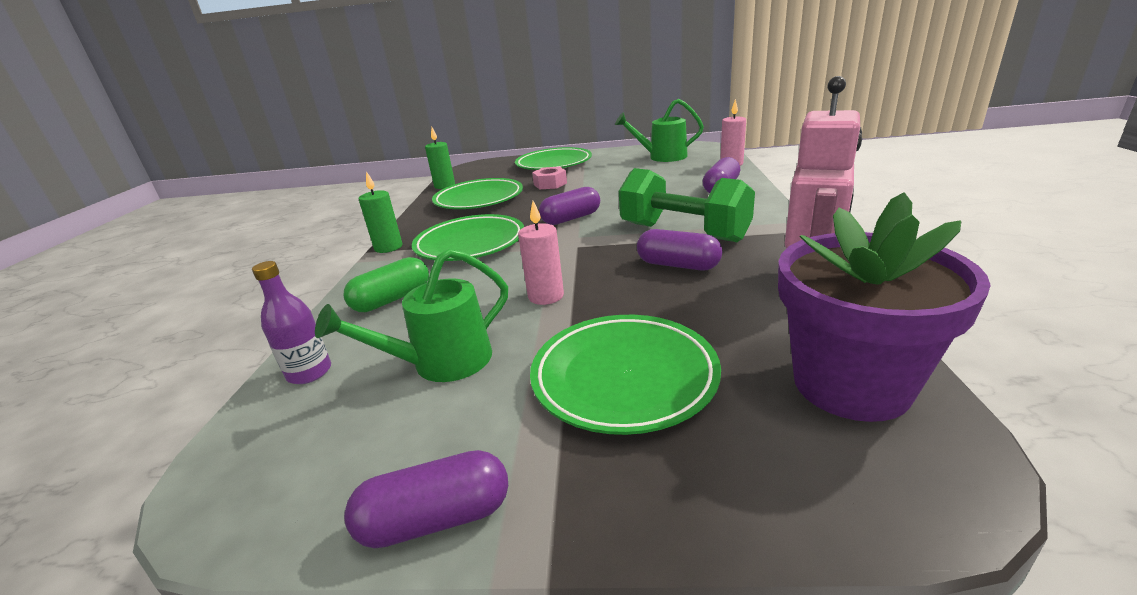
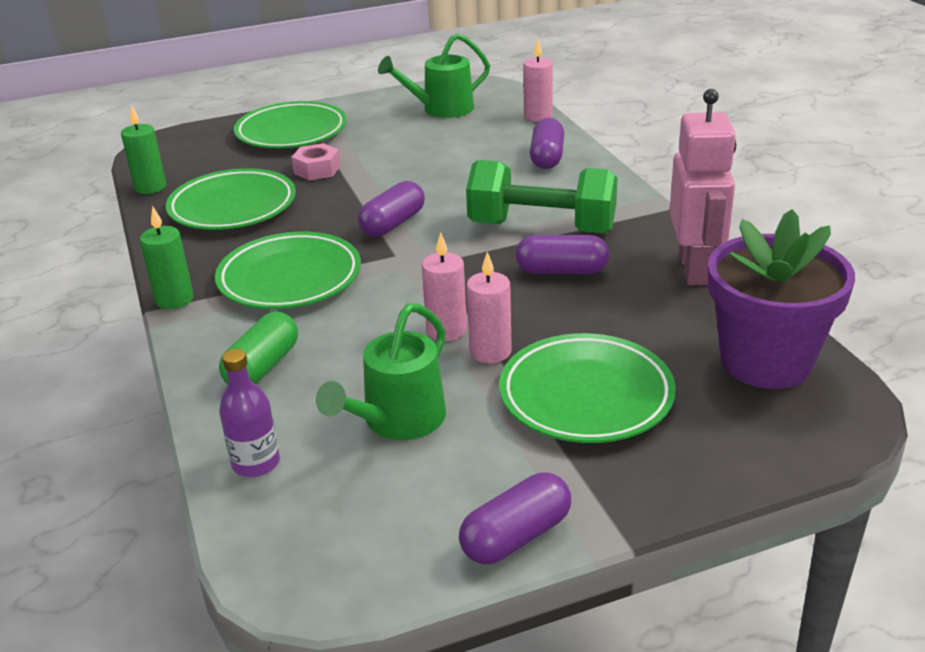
camera: 25 degrees left, 5 degrees up
none -> pink candle [466,252,512,363]

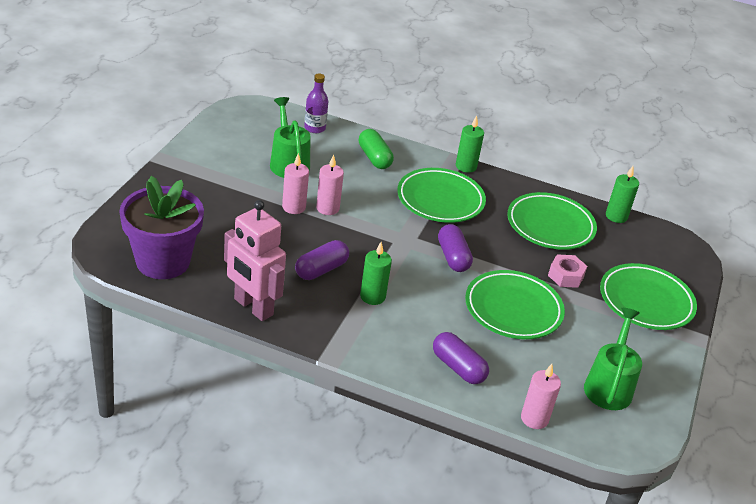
camera: 125 degrees right, 5 degrees up
purple capsule [459,472,571,564] -> none
green dumbbell [466,160,618,234] -> green candle [360,242,392,305]
green plate [499,333,676,443] -> green plate moved to [465,270,565,339]

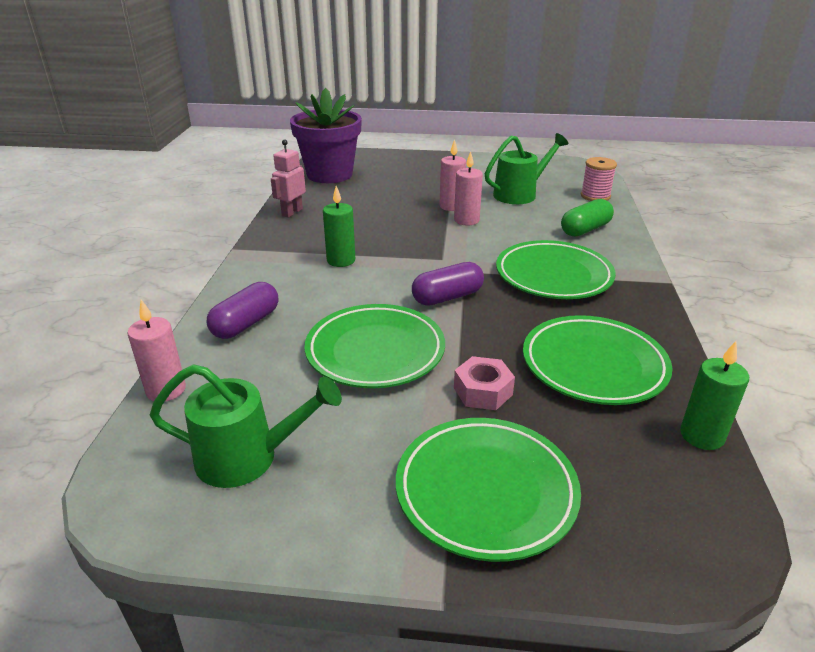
camera: 80 degrees right, 5 degrees down
pink robot [224,200,286,321] -> pink robot [271,139,306,218], size x0.59
purple capsule [295,240,349,280] -> none
purple bottle [304,74,329,133] -> pink spool [581,157,617,201]
green candle [456,115,484,173] -> none

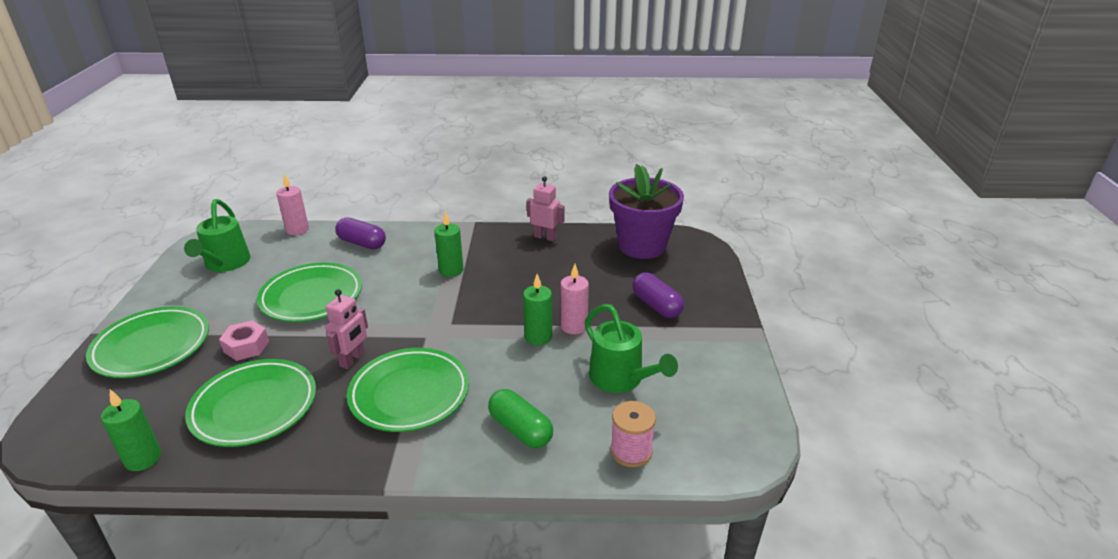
camera: 85 degrees right, 0 degrees up
purple capsule [412,262,484,306] -> purple capsule moved to [632,272,684,318]
pink candle [454,151,483,225] -> green candle [523,274,552,345]
none -> pink robot [325,289,368,369]

